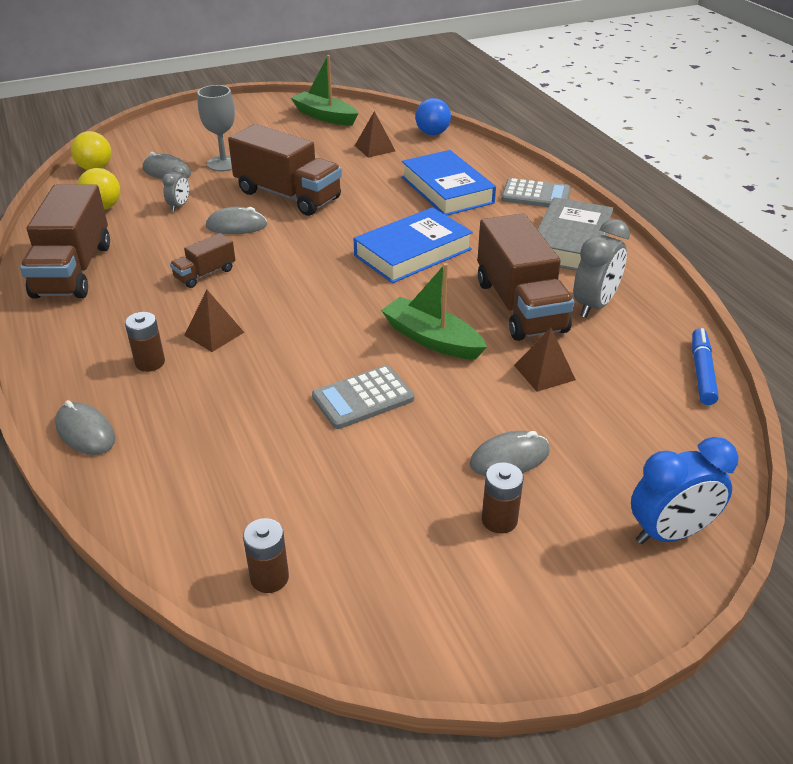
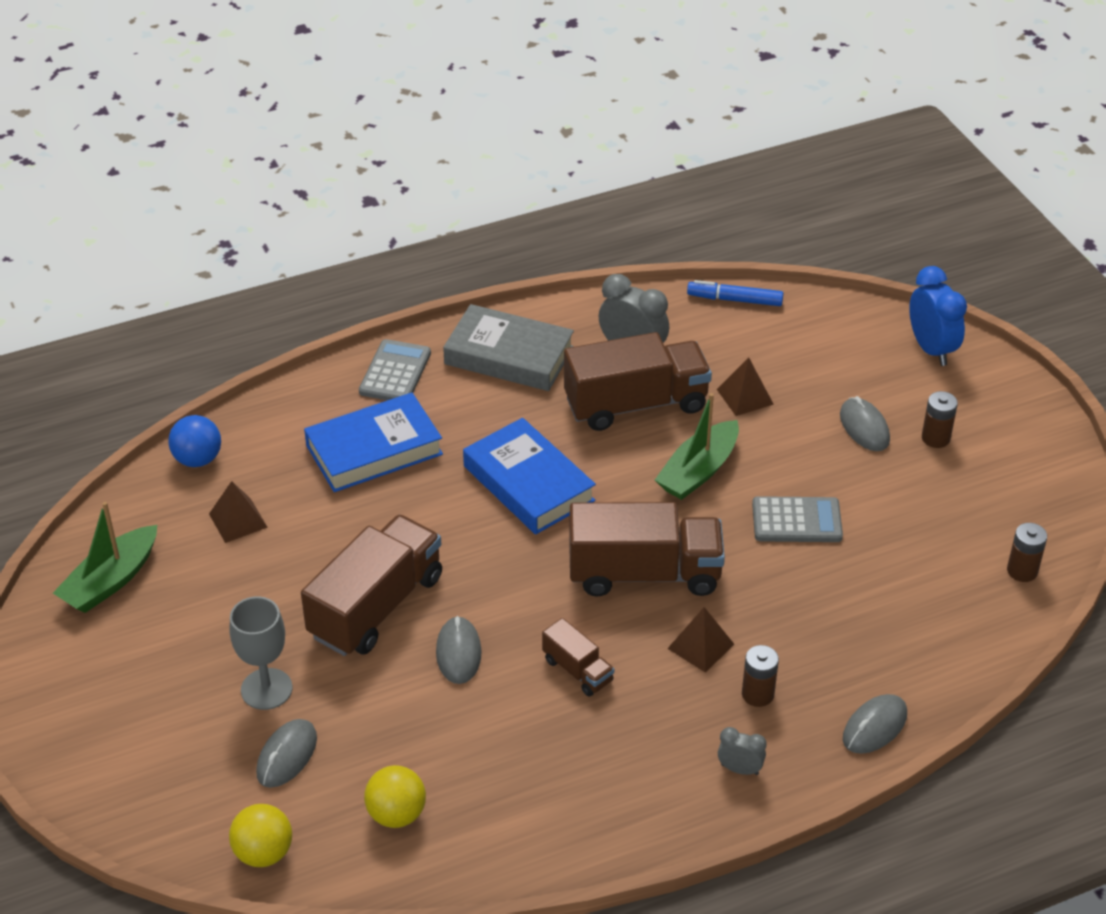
camera: 90 degrees left, 5 degrees up
brown truck [20,184,110,299] -> brown truck moved to [569,502,725,597]
grey clock [162,165,189,212] -> grey clock moved to [718,727,767,775]
grey calculator [312,365,414,429] -> grey calculator turned 60 degrees counterclockwise [752,496,843,542]

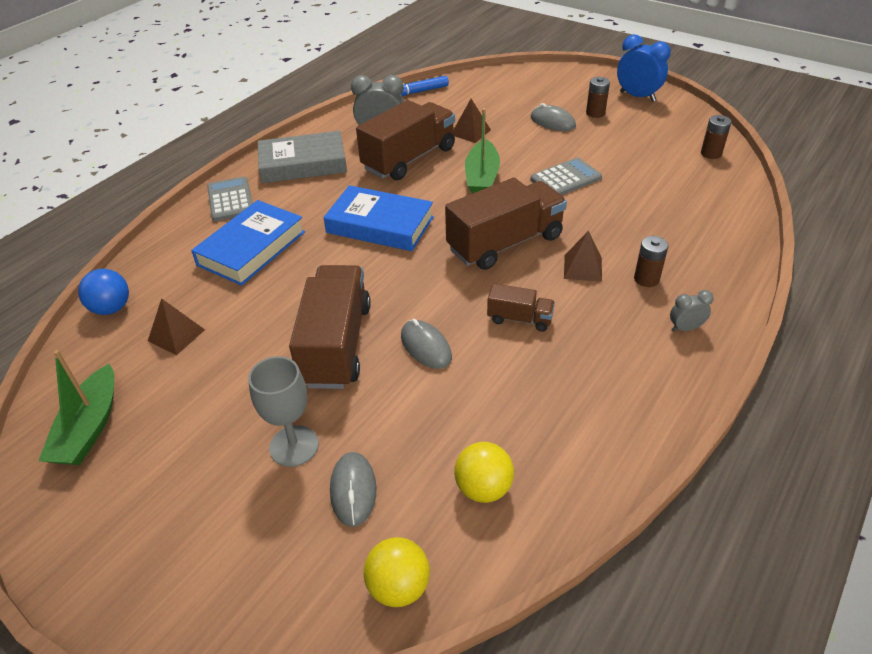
camera: 30 degrees left, 0 degrees up
grey mouse [843,694,907,754] -> none
blue clock [909,266,967,366] -> blue clock moved to [617,34,671,102]

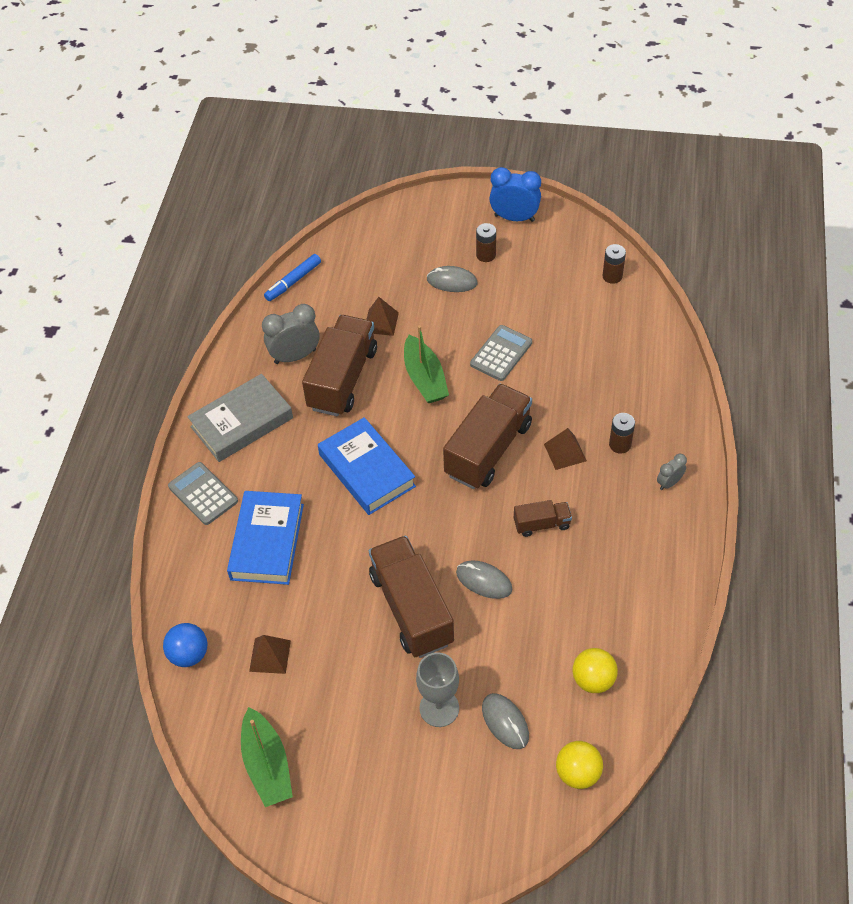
camera: 25 degrees left, 10 degrees up
blue book [323,185,434,251] -> blue book turned 60 degrees clockwise [318,417,416,515]

